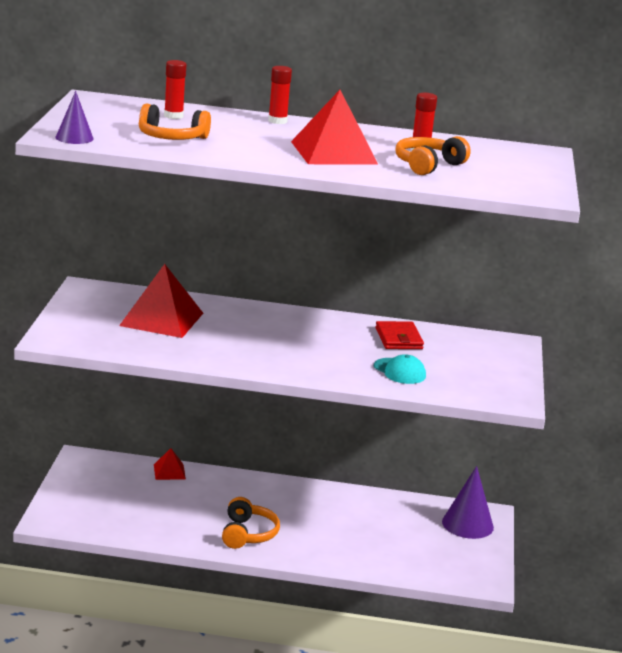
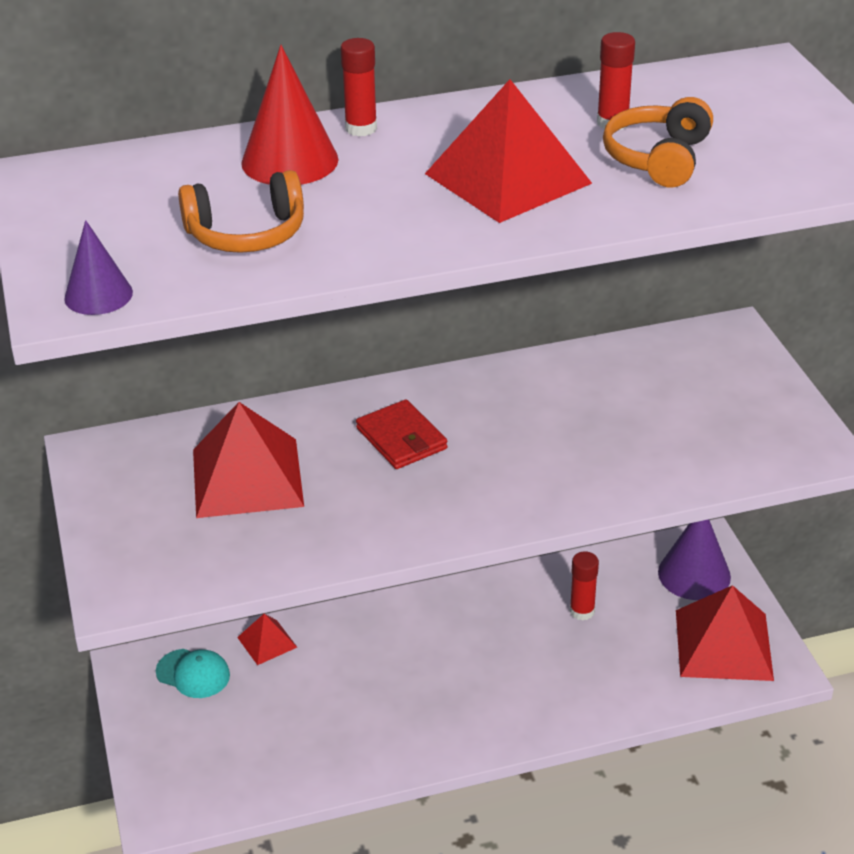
camera: 20 degrees left, 15 degrees up
red glue stick [164,60,186,119] -> red glue stick moved to [570,551,599,621]
orange headphones [222,497,280,549] -> none
turquoise cap [374,354,426,384] -> turquoise cap moved to [156,649,230,698]
red wallet [376,321,424,349] -> red wallet moved to [356,400,447,469]
none -> red cone [241,45,339,185]
none -> red pyramid [676,585,774,681]

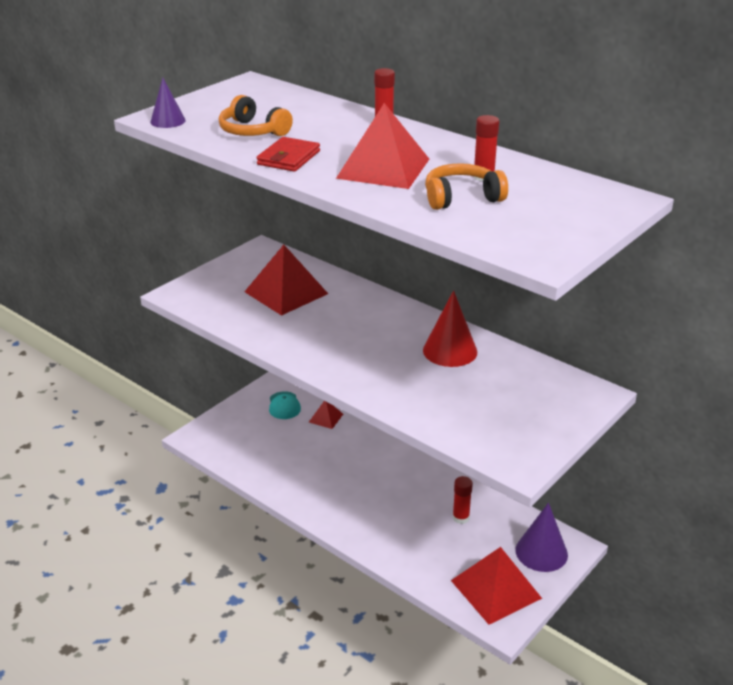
camera: 55 degrees right, 5 degrees down
red cone [241,45,339,185] -> red cone moved to [423,290,477,367]
red wallet [356,400,447,469] -> red wallet moved to [256,137,320,172]

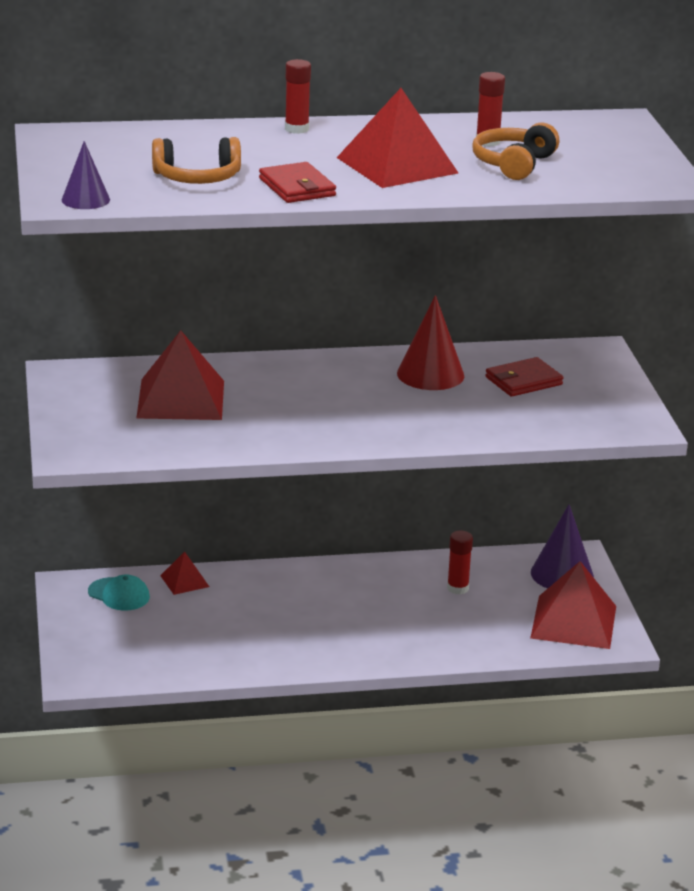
camera: 50 degrees left, 5 degrees down
none -> red wallet [485,357,563,397]

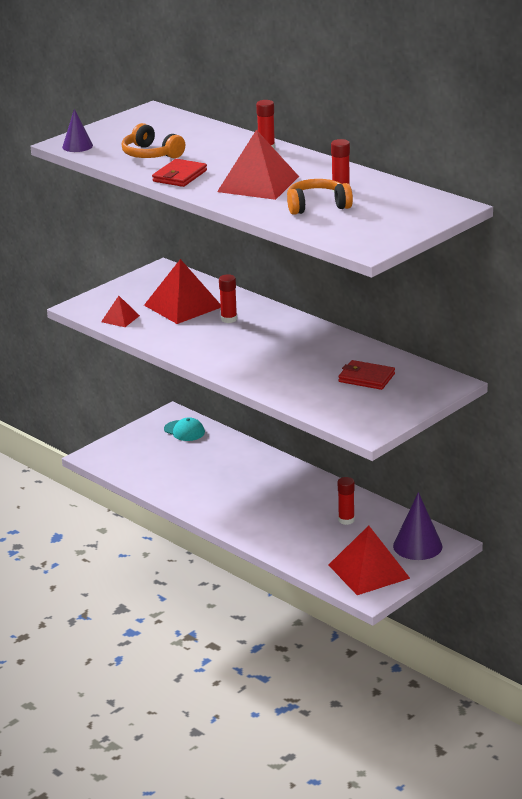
camera: 55 degrees right, 0 degrees up
turquoise cap [88,574,150,611] -> turquoise cap turned 45 degrees counterclockwise [164,417,205,441]
red pyramid [160,552,209,595] -> red pyramid moved to [101,296,140,327]
red cone [397,295,464,390] -> none
none -> red glue stick [219,274,237,323]

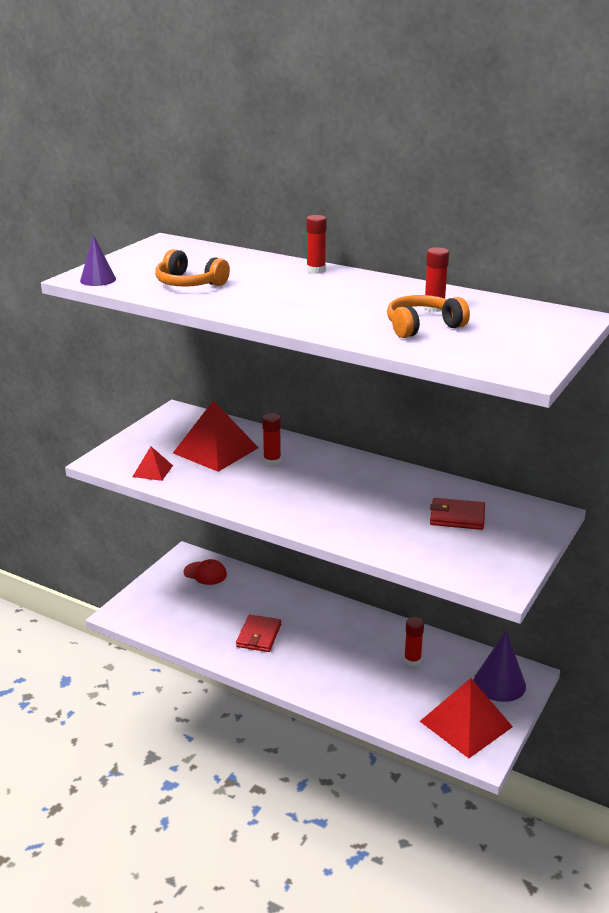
camera: 15 degrees left, 0 degrees up
red wallet [152,159,207,187] -> red wallet moved to [236,615,281,652]
turquoise cap [164,417,205,441] -> red cap [183,559,227,585]
red pyramid [217,130,299,200] -> none

